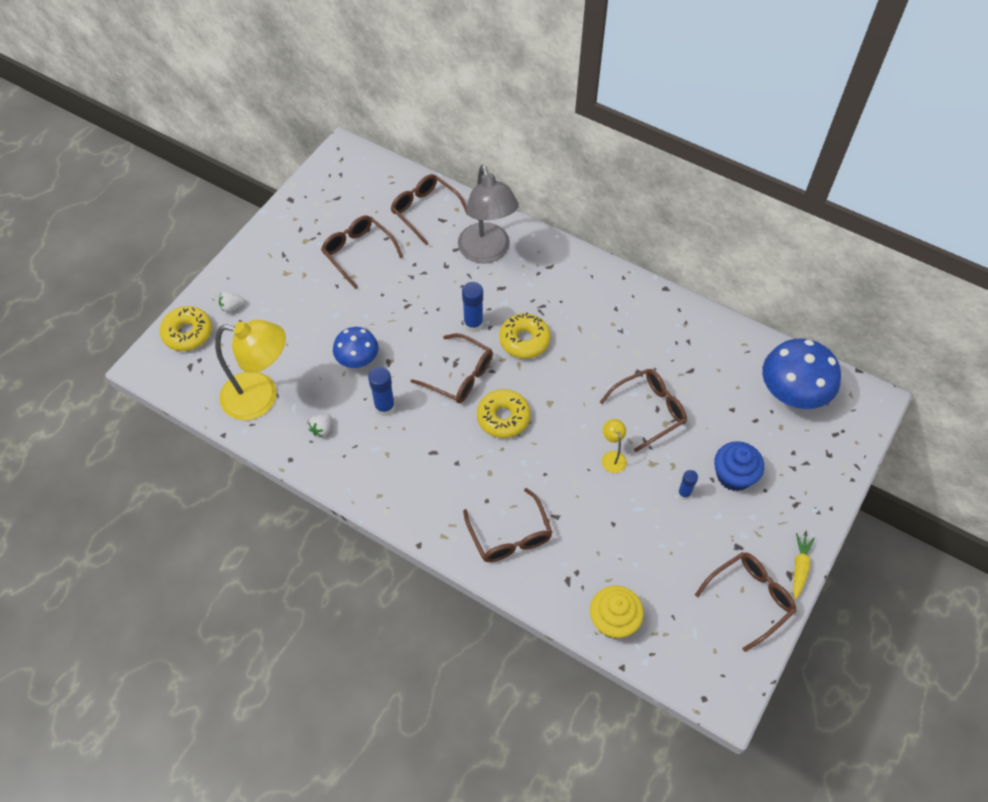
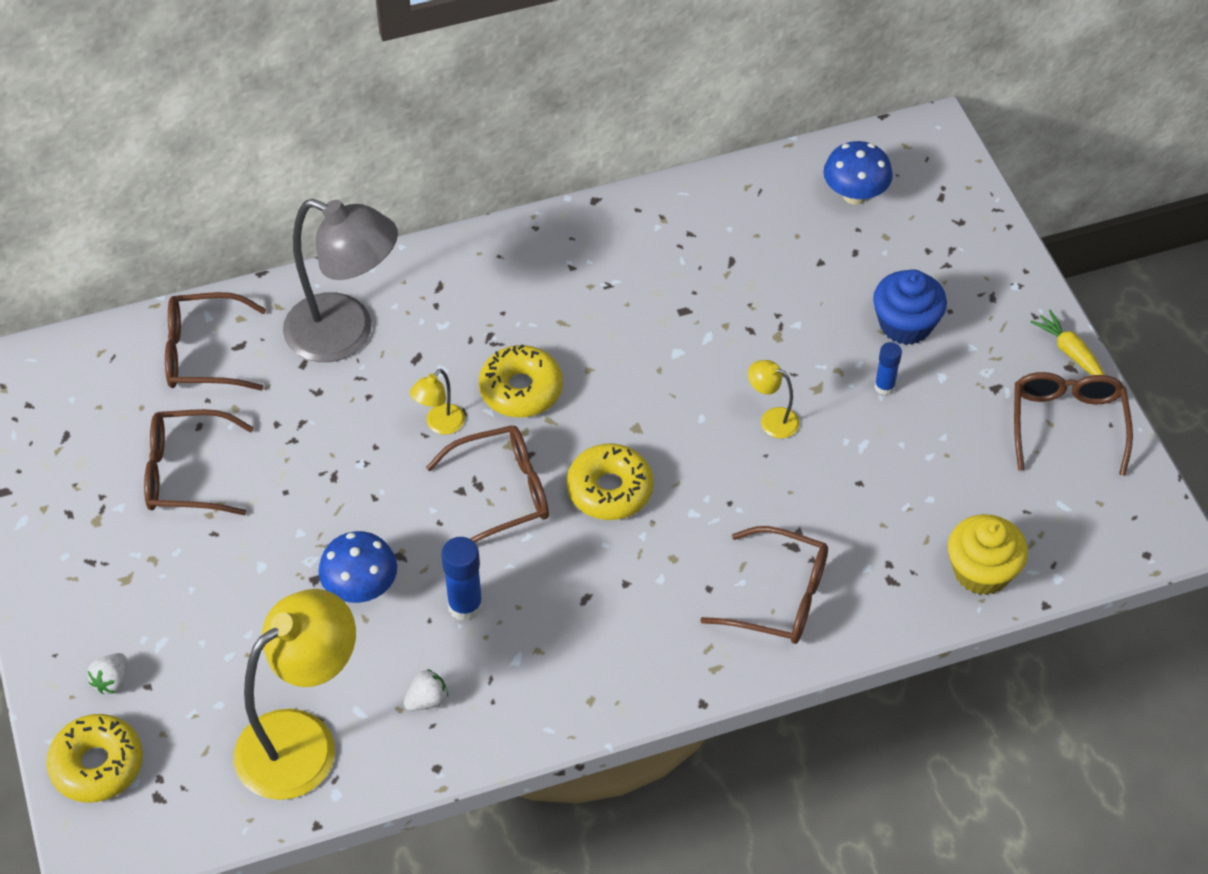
camera: 50 degrees left, 5 degrees down
white strawberry [308,414,332,437] -> white strawberry turned 105 degrees counterclockwise [404,669,448,711]
blue glue stick [462,282,483,332] -> yellow lamp [410,369,465,435]
brown glasses [600,369,687,452] -> none
blue mushroom [762,338,841,409] -> blue mushroom [823,141,893,205], size x0.61

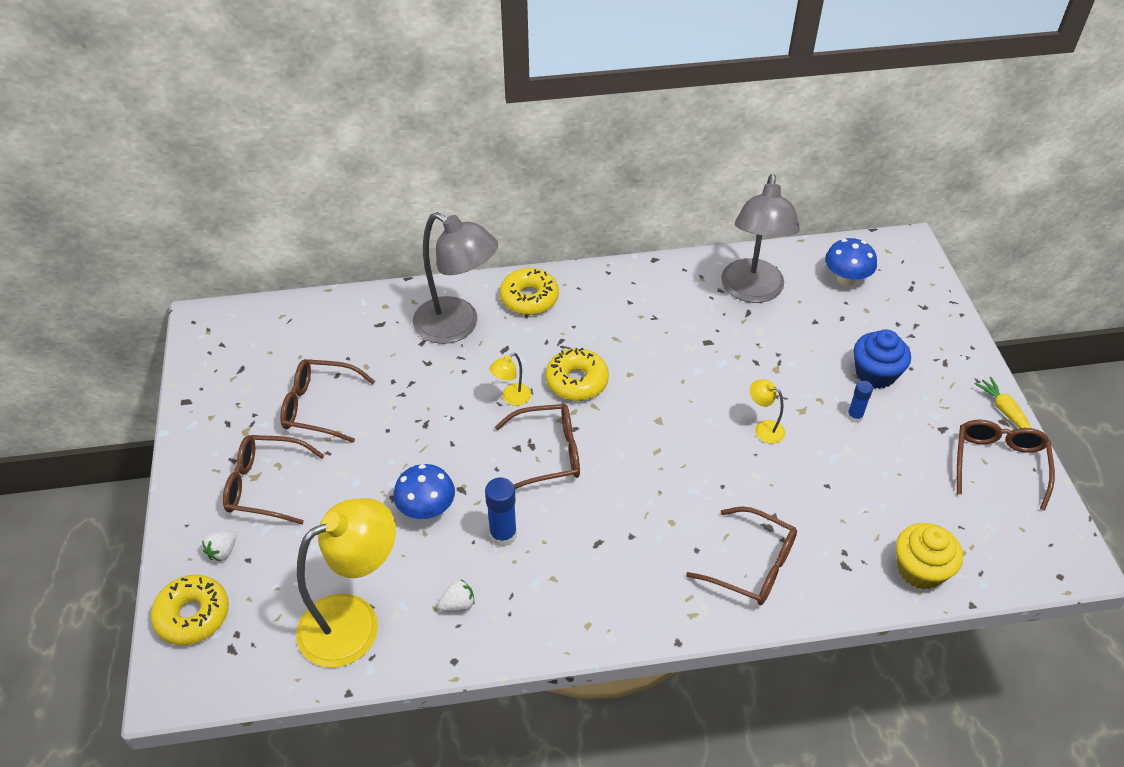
camera: 10 degrees right, 5 degrees down
brown glasses [165,292,266,390] -> brown glasses moved to [223,435,325,525]
yellow donut [567,444,653,520] -> yellow donut moved to [500,268,559,315]
none -> grey lamp [721,174,800,303]

